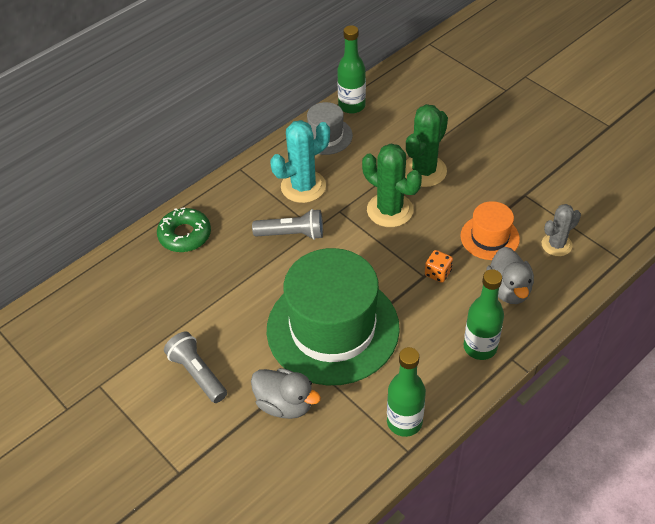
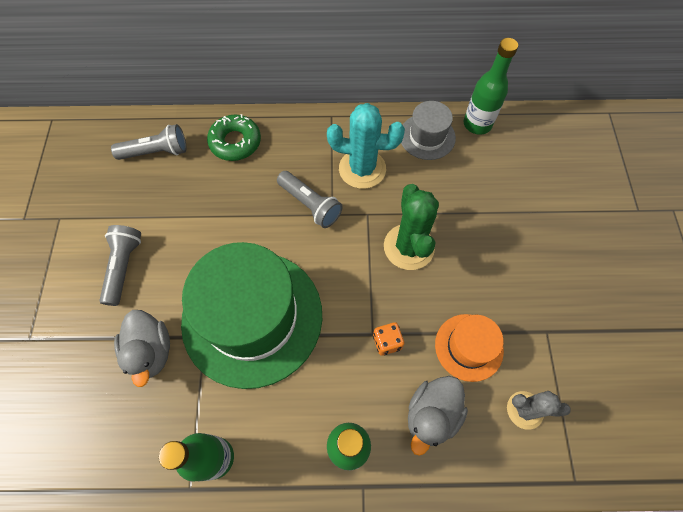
camera: 40 degrees right, 15 degrees up
green cactus [405,104,448,187] -> none
none -> grey flashlight [111,124,187,160]

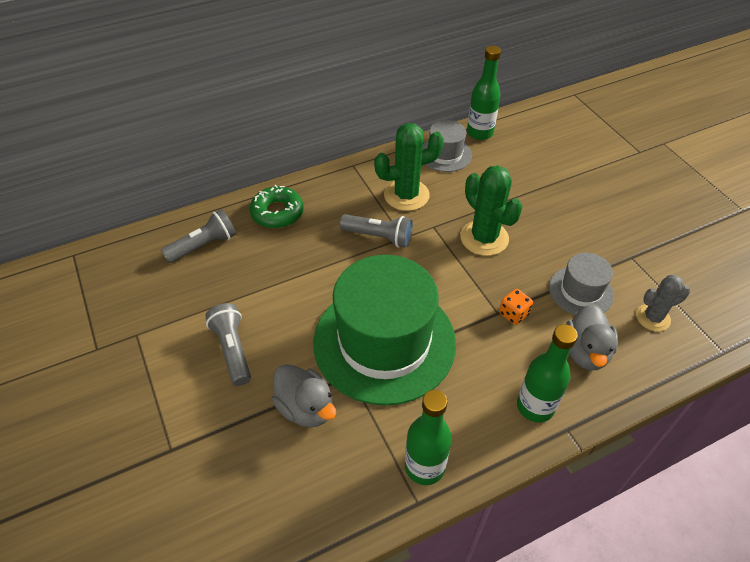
camera: 25 degrees left, 15 degrees down
turquoise cactus [327,103,405,189] -> green cactus [374,123,444,211]
orange hat [435,314,504,382] -> grey hat [549,253,614,315]

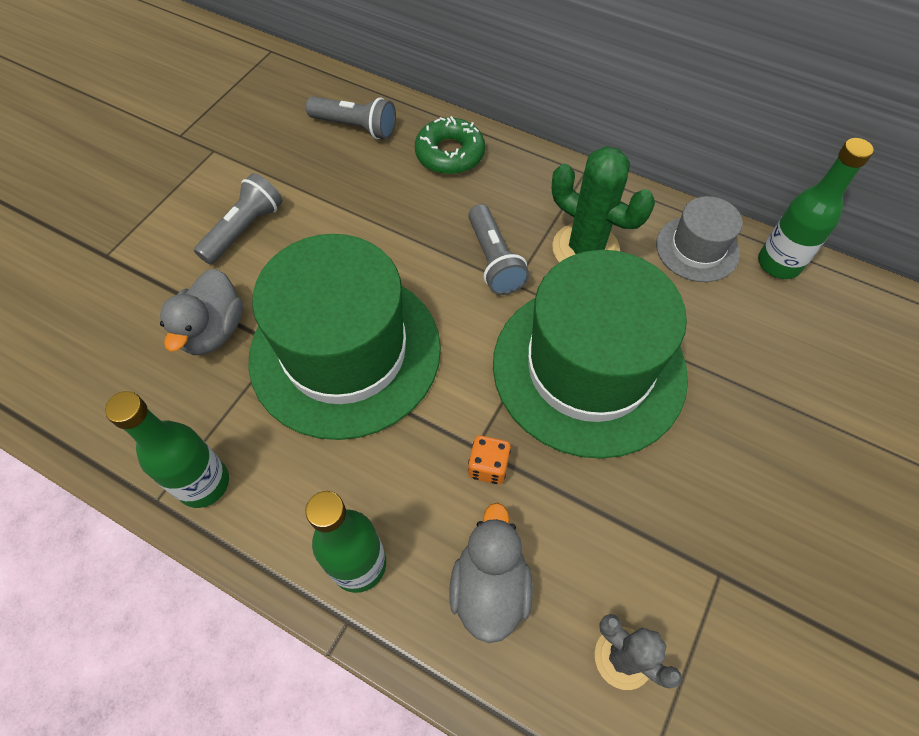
camera: 55 degrees right, 10 degrees up
green cactus [460,165,523,256] -> green hat [493,250,688,459]
grey hat [549,253,614,315] -> none
grey duck [567,304,618,370] -> grey duck turned 120 degrees clockwise [449,503,533,643]

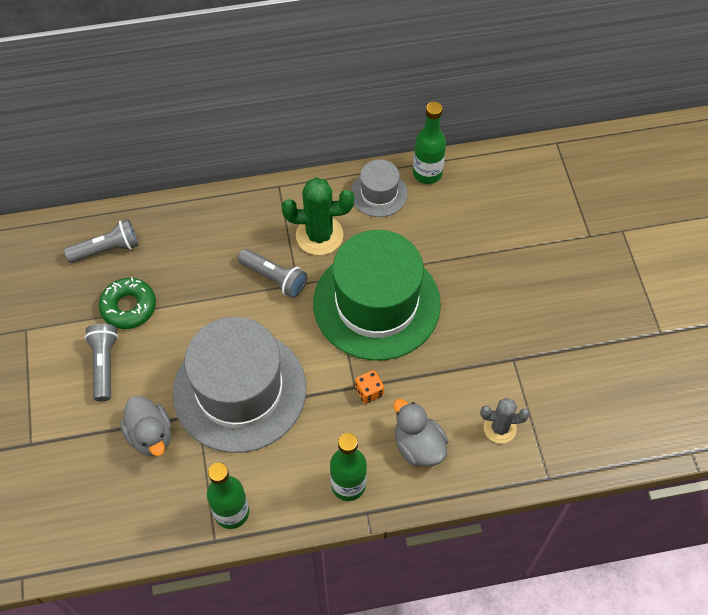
camera: 40 degrees left, 0 degrees up
green hat [248,234,441,440] -> grey hat [173,317,306,453]
green donut [415,116,485,174] -> green donut moved to [99,277,156,329]

